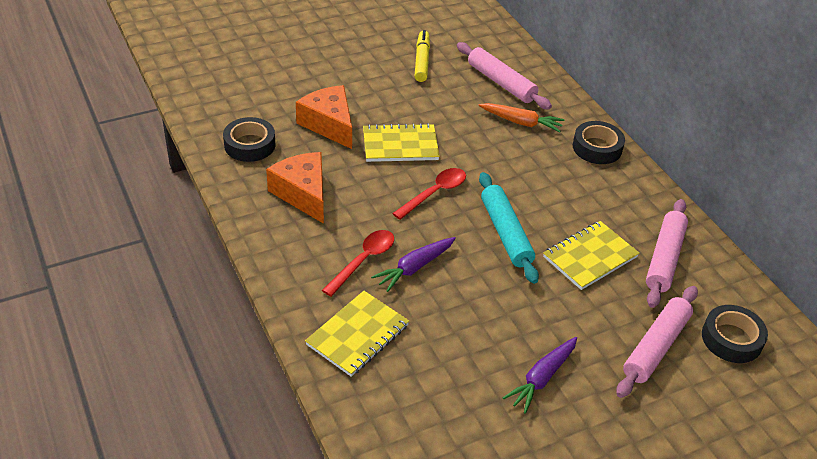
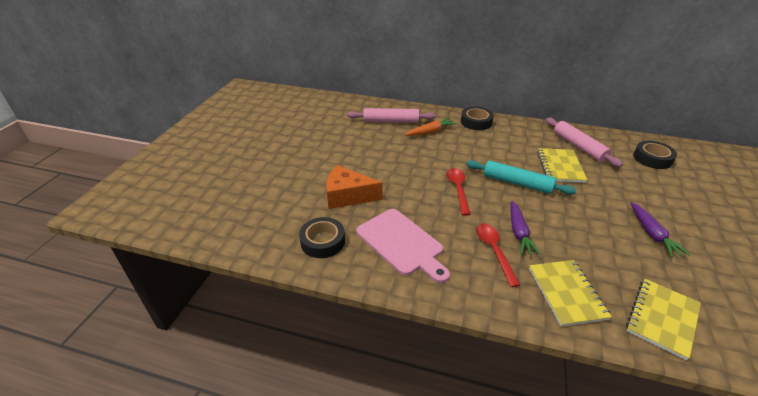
camera: 45 degrees left, 5 degrees down
orange cheese [266,152,324,224] -> pink cutting board [356,209,450,283]
yellow notebook [363,123,440,162] -> yellow notebook moved to [626,279,701,360]
yellow marker [415,30,430,82] -> none
pink rolling pin [616,286,698,398] -> none

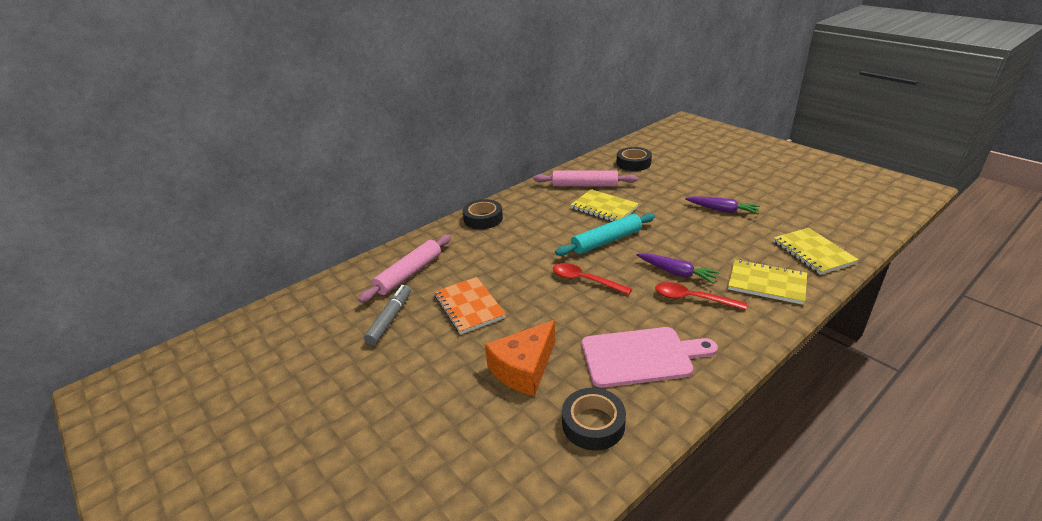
camera: 55 degrees left, 5 degrees down
orange carrot [405,118,457,136] -> none
none -> grey marker [364,285,411,345]
none -> orange notebook [434,277,506,335]

